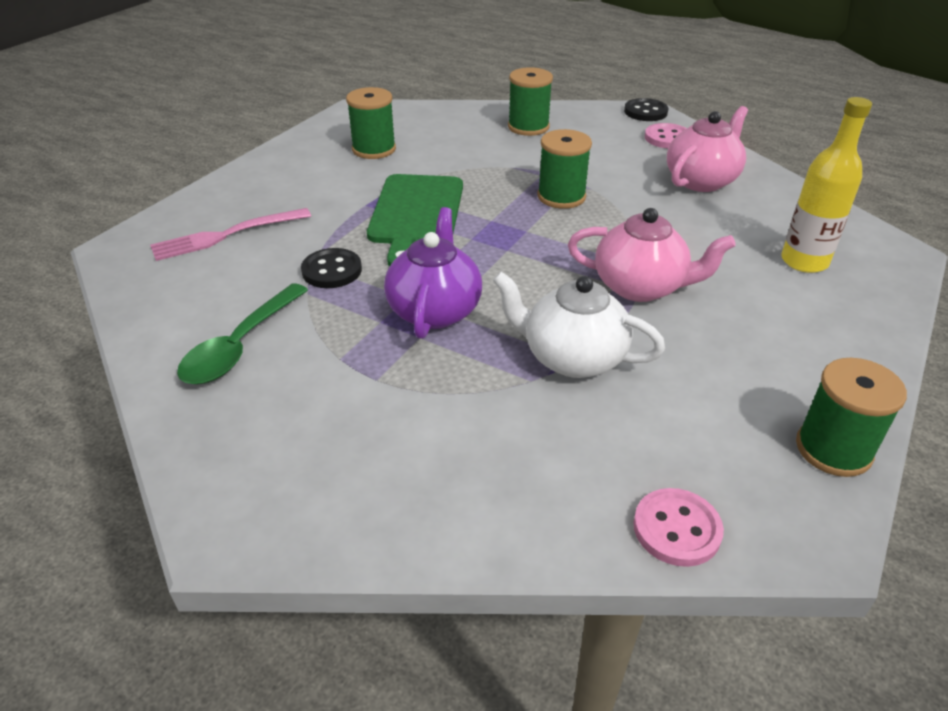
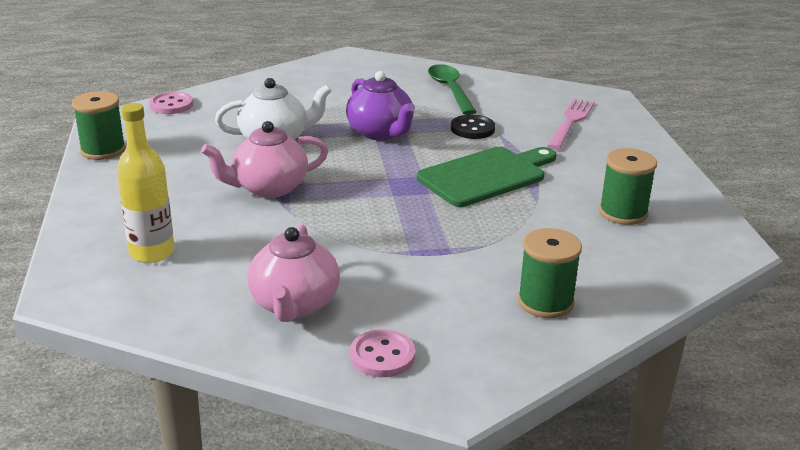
camera: 140 degrees right, 10 degrees down
green cutting board [367,174,463,267] -> green cutting board turned 90 degrees clockwise [417,147,556,207]
green spool [537,129,592,209] -> none
black button [624,98,668,121] -> none

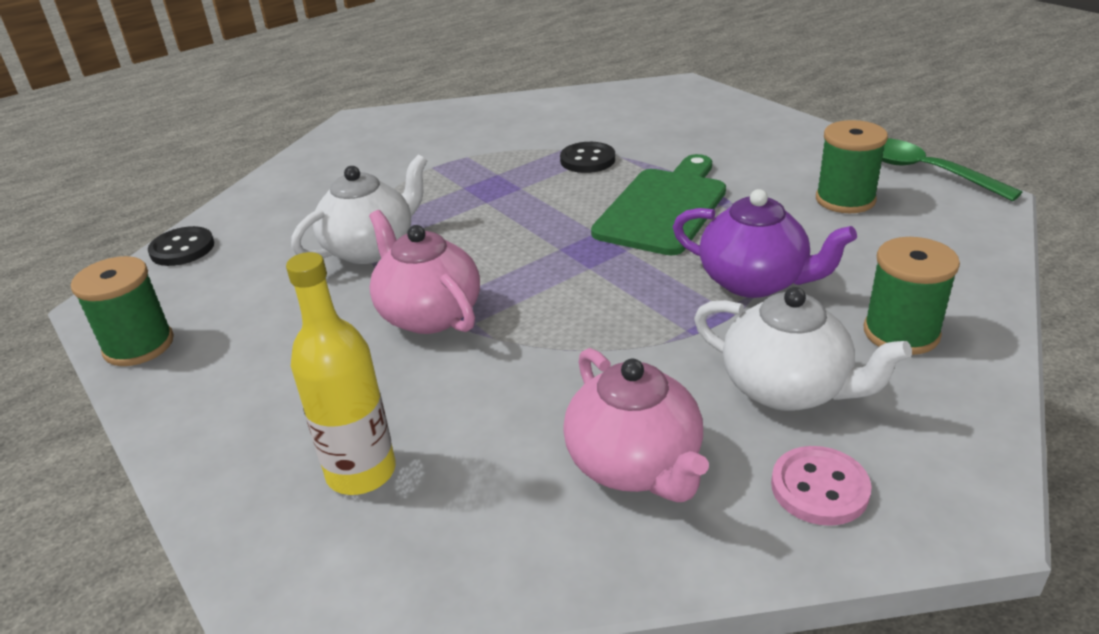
camera: 25 degrees left, 5 degrees up
pink button [149,92,193,114] -> black button [148,226,214,266]
pink teapot [201,121,328,198] -> pink teapot turned 105 degrees clockwise [369,210,480,334]
purple teapot [346,71,415,140] -> purple teapot moved to [673,189,857,298]
green spoon [428,64,476,115] -> green spoon moved to [882,138,1022,201]
pink fork [547,98,594,150] -> none
none -> white teapot [694,287,912,411]

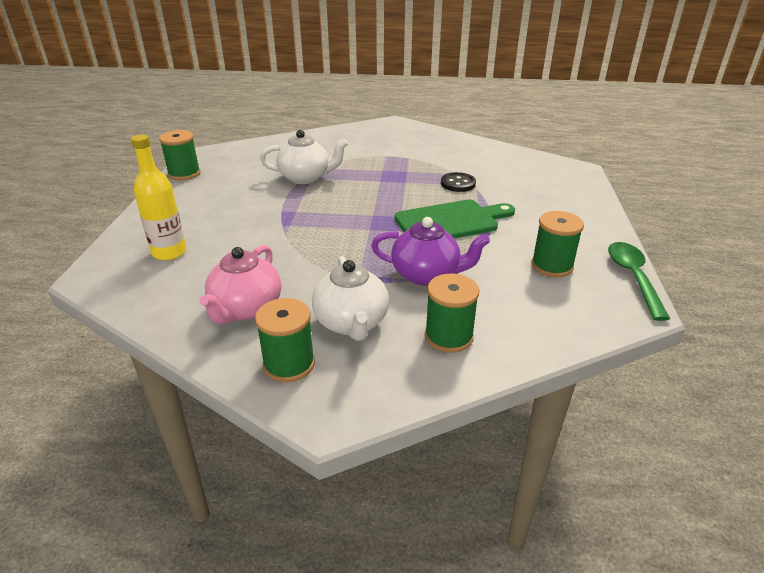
camera: 40 degrees right, 0 degrees up
black button [148,226,214,266] -> none
pink teapot [369,210,480,334] -> none
purple teapot [673,189,857,298] -> purple teapot turned 60 degrees counterclockwise [371,217,490,286]
pink button [771,446,872,526] -> green spool [255,298,315,382]

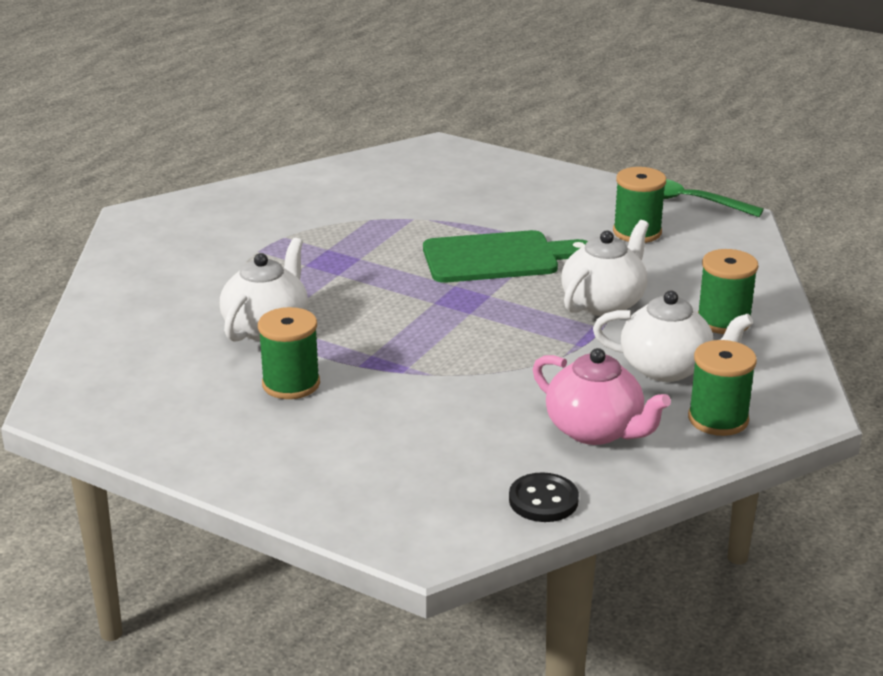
camera: 65 degrees left, 5 degrees down
yellow bottle [131,135,186,260] -> none
green spool [159,130,200,180] -> green spool moved to [258,307,320,399]
purple teapot [371,217,490,286] -> white teapot [561,220,649,316]
green cutting board [394,200,515,239] -> green cutting board turned 75 degrees clockwise [423,230,588,283]
black button [441,172,476,192] -> black button moved to [509,472,579,522]

